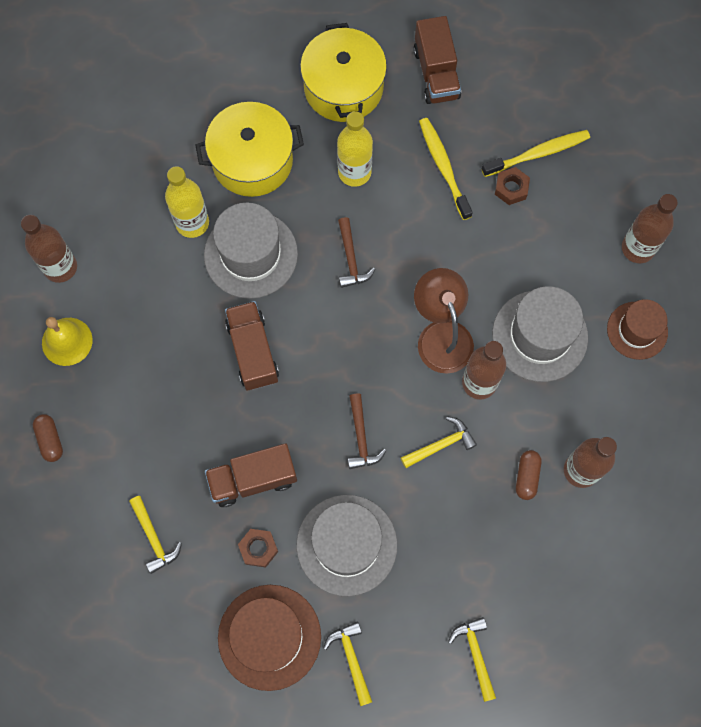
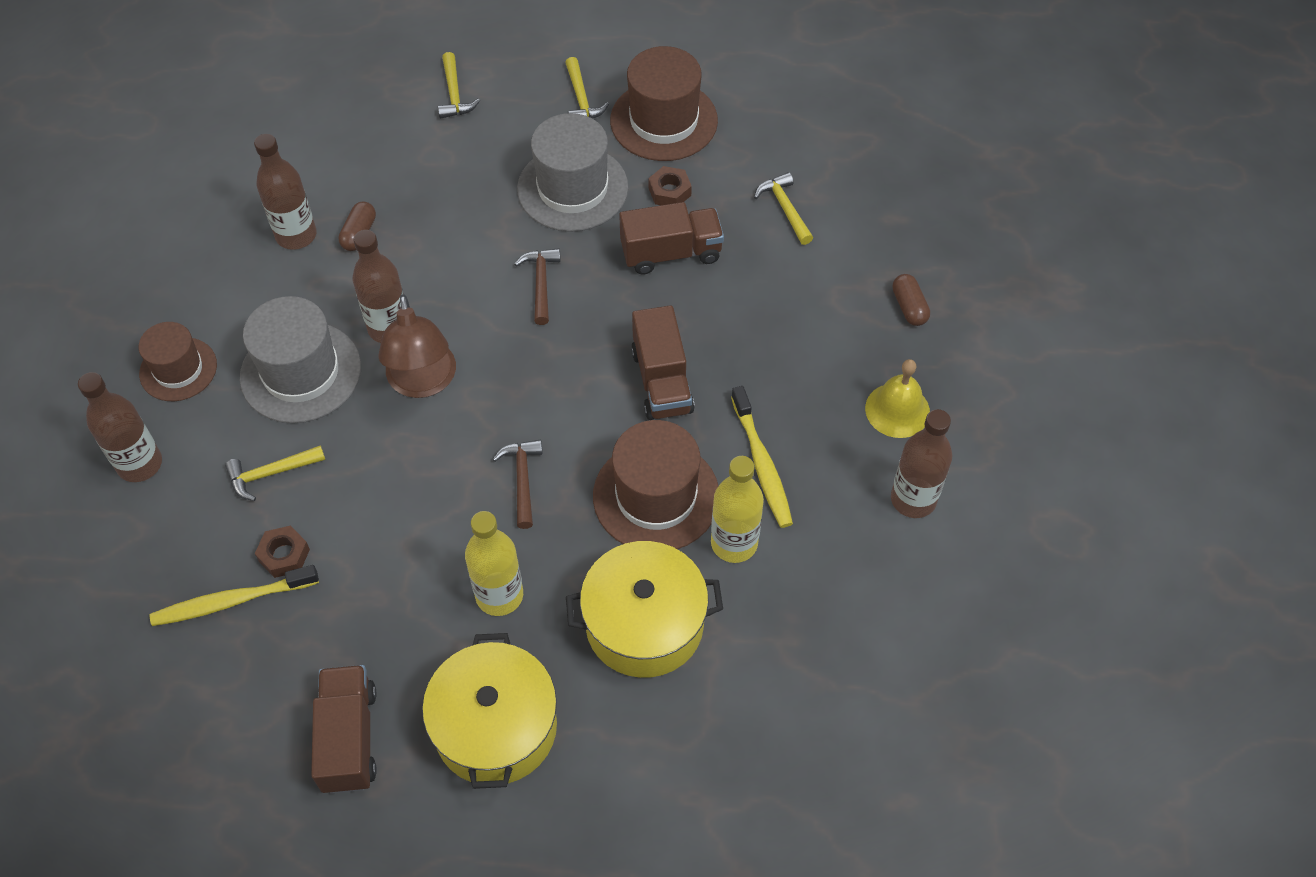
camera: 175 degrees left, 15 degrees down
grey hat [204,203,298,299] -> brown hat [593,420,718,549]
yellow hammer [401,416,477,468] -> yellow hammer moved to [225,445,325,501]
yellow toothbrush [419,118,473,220] -> yellow toothbrush moved to [731,386,793,528]

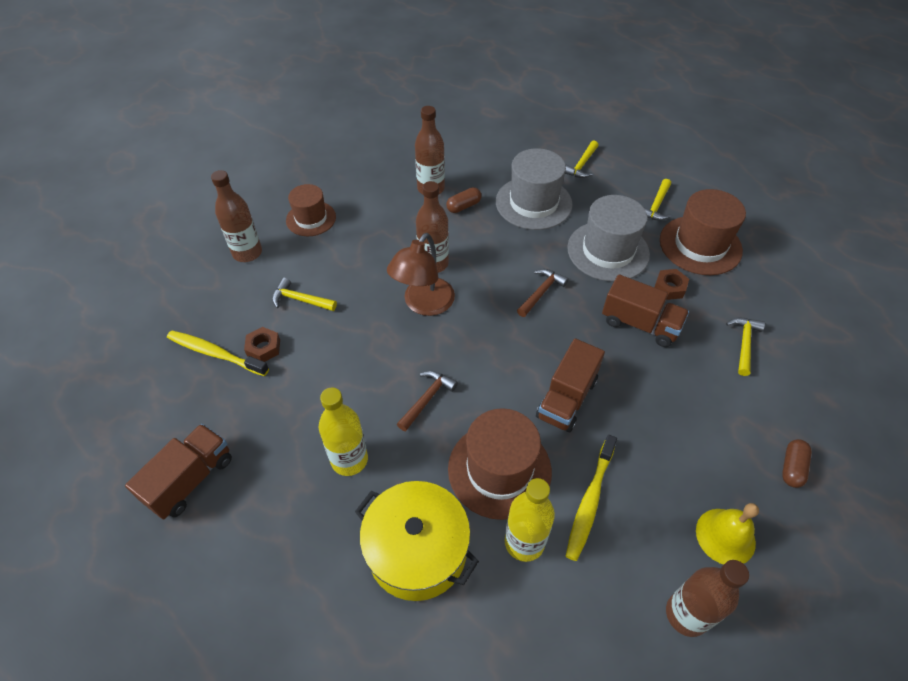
camera: 40 degrees right, 5 degrees down
grey hat [240,296,361,423] -> grey hat moved to [496,148,573,230]
yellow pot [422,633,557,789] -> none

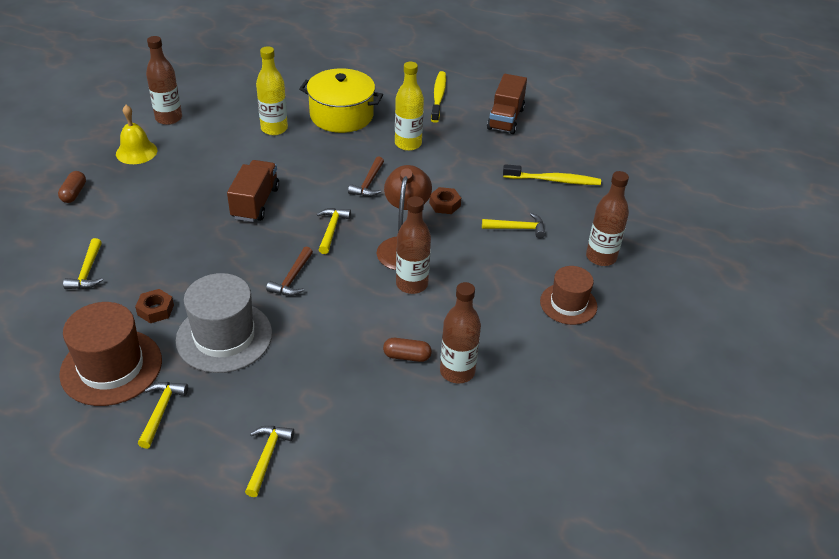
camera: 160 degrees right, 10 degrees down
brown nut [244,327,280,362] -> brown nut moved to [429,187,461,214]
brown capsule [446,187,482,213] -> brown capsule turned 60 degrees clockwise [383,338,432,362]
brown hat [448,408,552,520] -> none
grey hat [496,148,573,230] -> none
yellow toothbrush [566,435,617,561] -> yellow toothbrush moved to [431,71,446,123]
brown truck [602,274,689,347] -> none
none -> yellow hammer [317,208,351,254]

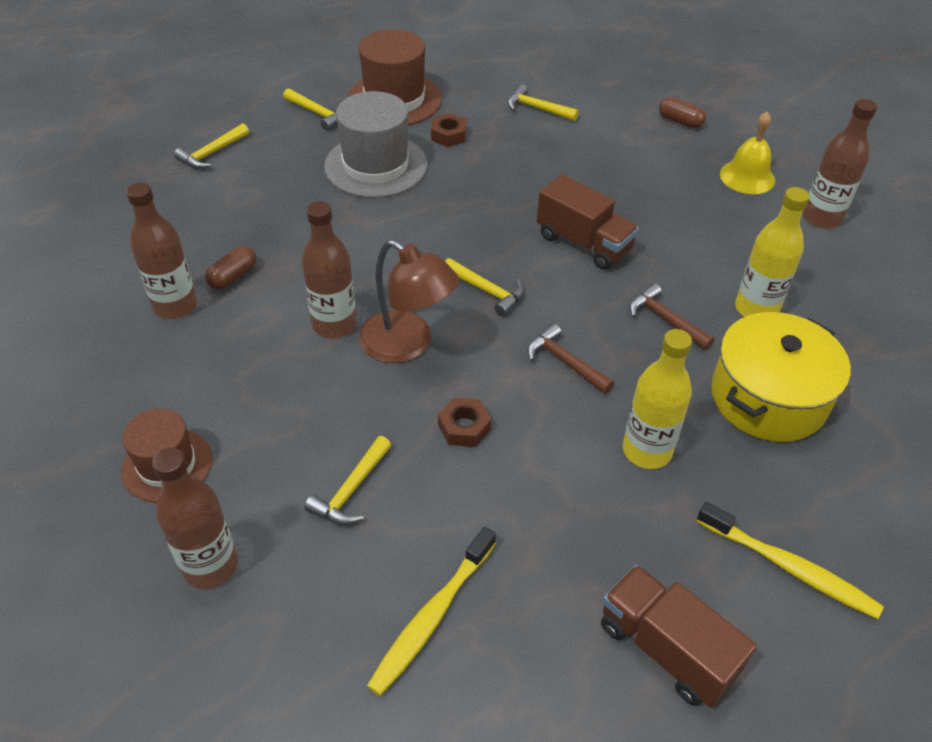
camera: 120 degrees right, 5 degrees up
yellow hammer [245,426,294,497] -> yellow hammer turned 90 degrees clockwise [174,123,249,169]
brown hammer [266,246,313,296] -> brown hammer moved to [629,283,714,350]

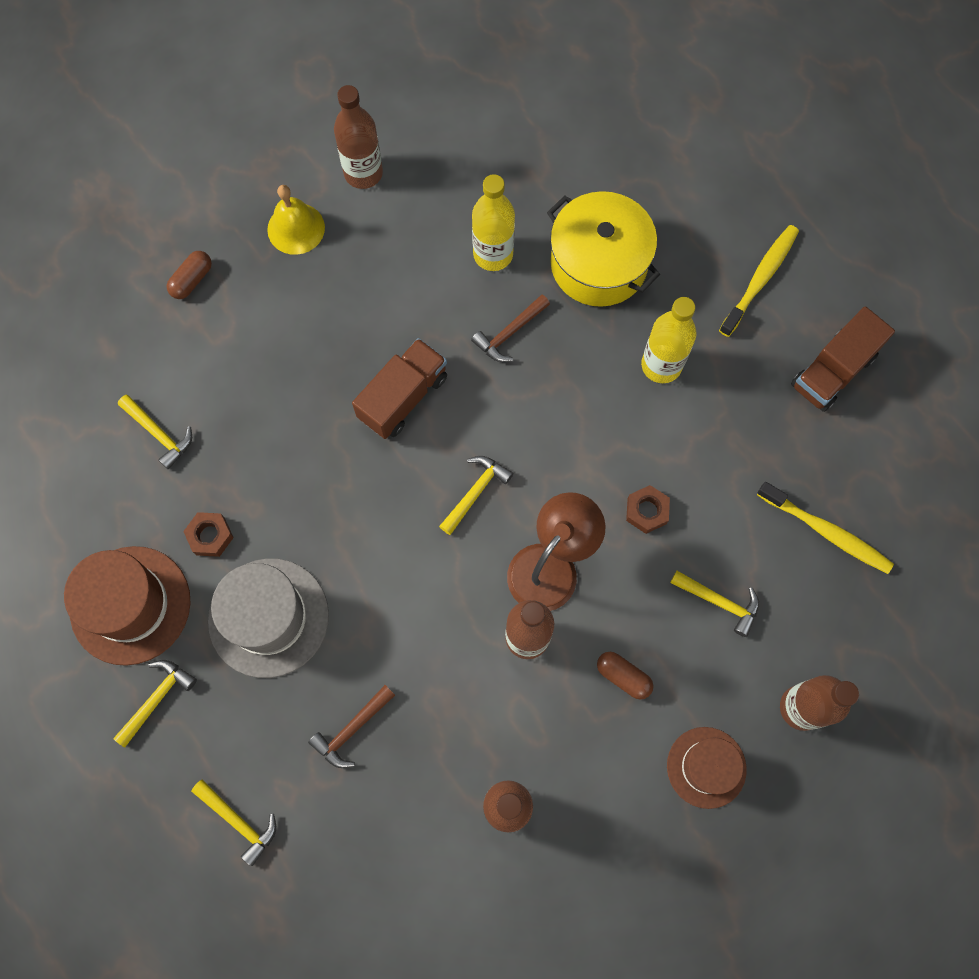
camera: 90 degrees left, 25 degrees up
brown capsule [205,246,256,290] -> brown capsule moved to [597,652,653,700]
yellow hammer [508,84,579,121] -> yellow hammer turned 75 degrees counterclockwise [118,395,192,469]
brown hammer [527,323,614,394] -> brown hammer moved to [308,685,395,768]

